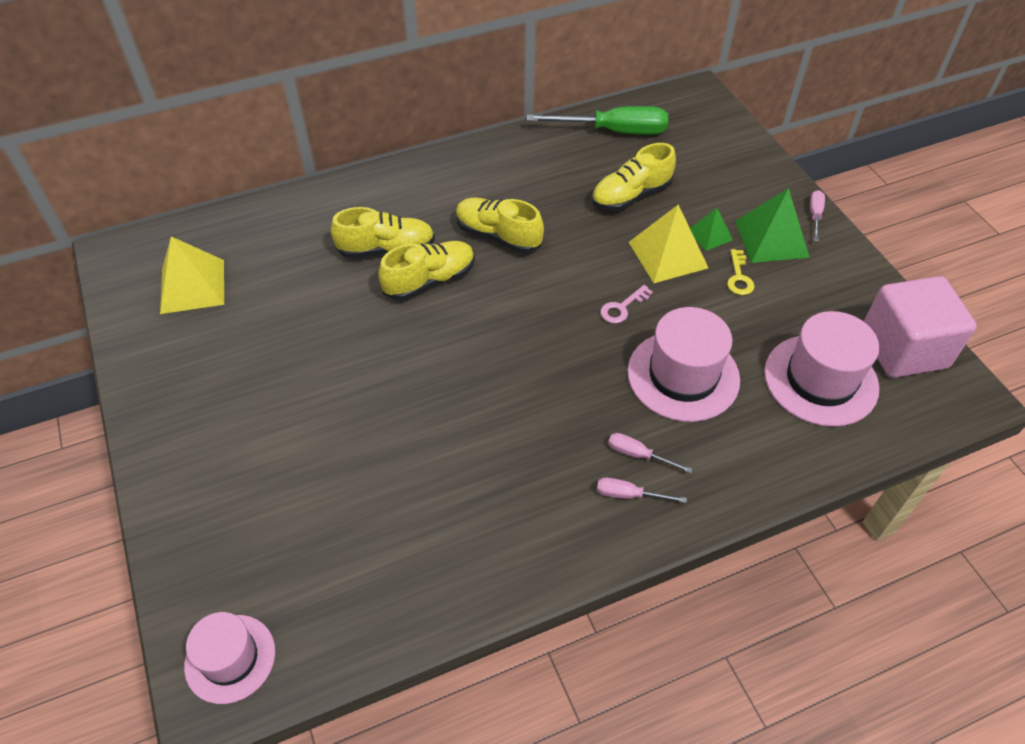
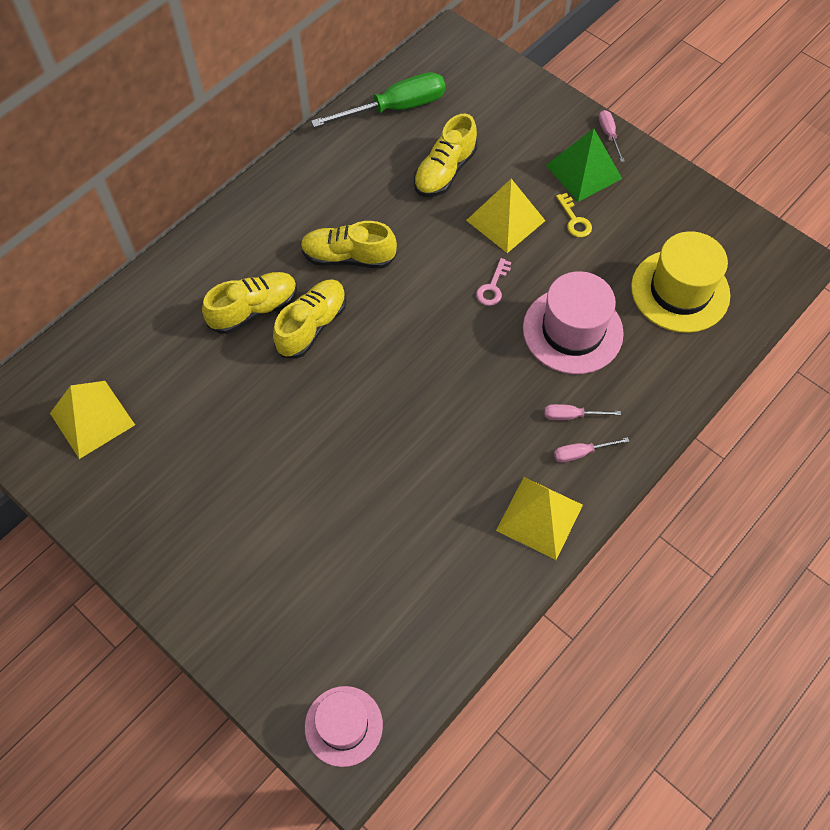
camera: 25 degrees left, 10 degrees up
green pyramid [690,208,733,251] -> none
pink hat [764,311,879,427] -> yellow hat [631,231,730,333]
pink cube [864,276,977,378] -> none
none -> yellow pyramid [496,477,583,560]

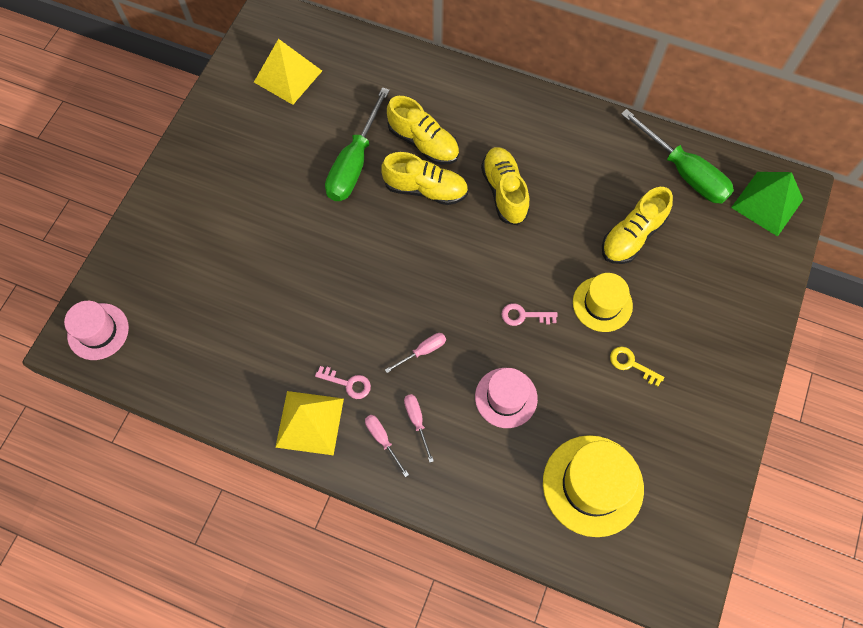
camera: 70 degrees right, 5 degrees up
yellow shoe [414,114,477,197] -> yellow shoe turned 60 degrees counterclockwise [602,187,673,264]
yellow pyramid [466,179,545,253] -> yellow hat [573,273,633,332]
pink hat [523,271,624,374] -> pink hat [475,368,538,428], size x0.65
green pyramid [546,128,622,202] -> green pyramid moved to [731,172,803,237]
yellow key [556,193,592,237] -> yellow key turned 75 degrees clockwise [610,347,665,386]
pink screwdriver [599,110,625,162] -> pink screwdriver moved to [385,333,446,373]
none -> pink key [315,366,371,399]
none -> green screwdriver [325,87,390,201]

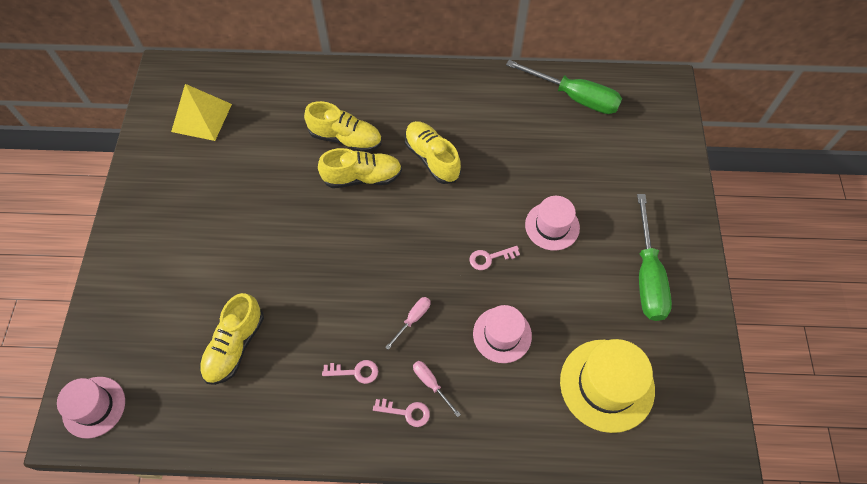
camera: 20 degrees left, 5 degrees down
yellow pyramid [275,391,344,455] -> none
green screwdriver [325,87,390,201] -> green screwdriver moved to [637,194,672,321]
pink screwdriver [365,415,409,477] -> pink key [373,399,430,427]
yellow hat [573,273,633,332] -> pink hat [525,196,580,251]
yellow shoe [602,187,673,264] -> yellow shoe moved to [200,293,264,385]
yellow key [610,347,665,386] -> none
green pyramid [731,172,803,237] -> none

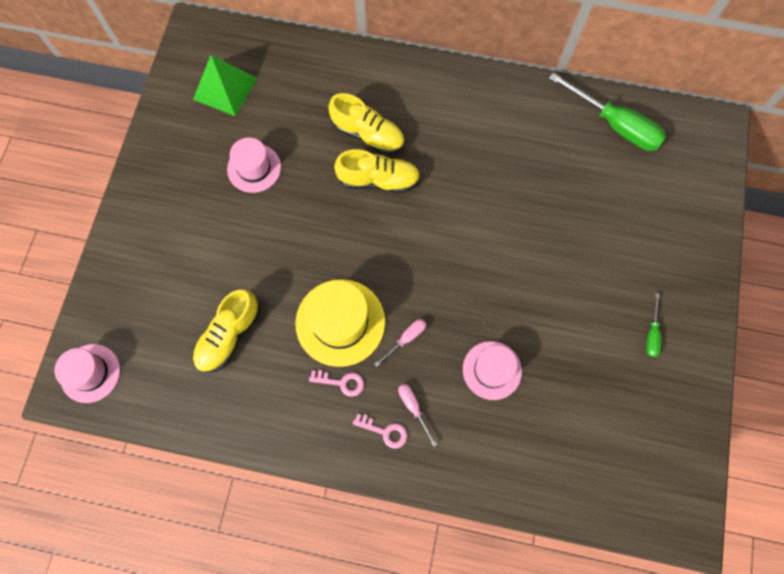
camera: 10 degrees right, 10 degrees up
yellow pyramid [171,84,232,141] -> green pyramid [193,55,257,116]
yellow shoe [405,121,461,184] -> none
pink key [469,246,520,270] -> none
pink hat [525,196,580,251] -> pink hat moved to [227,138,281,193]
yellow hat [560,339,655,433] -> yellow hat moved to [295,279,385,367]
green screwdriver [637,194,672,321] -> green screwdriver [646,293,661,357], size x0.46

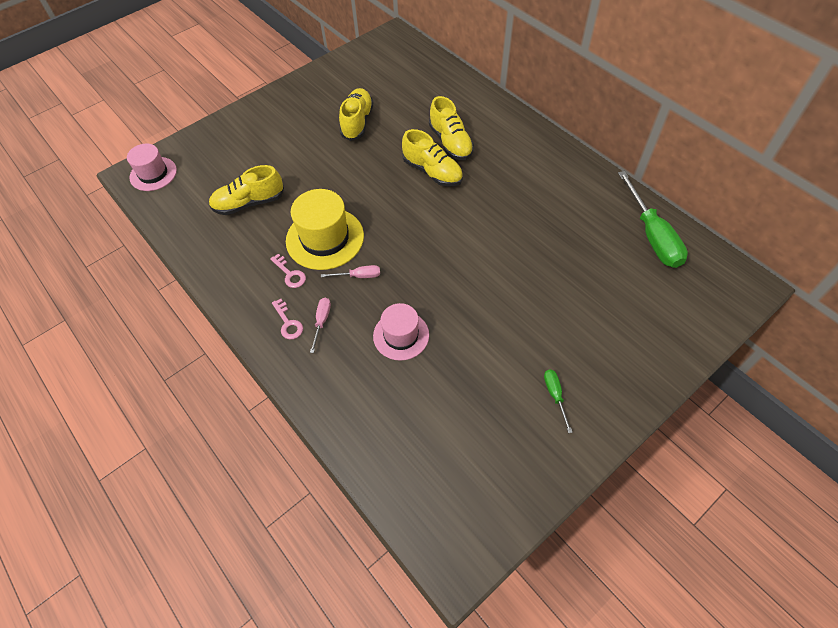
camera: 40 degrees right, 15 degrees down
green pyramid [193,55,257,116] -> none
pink hat [227,138,281,193] -> yellow shoe [339,88,374,141]
green screwdriver [646,293,661,357] -> green screwdriver turned 120 degrees clockwise [544,369,573,433]

